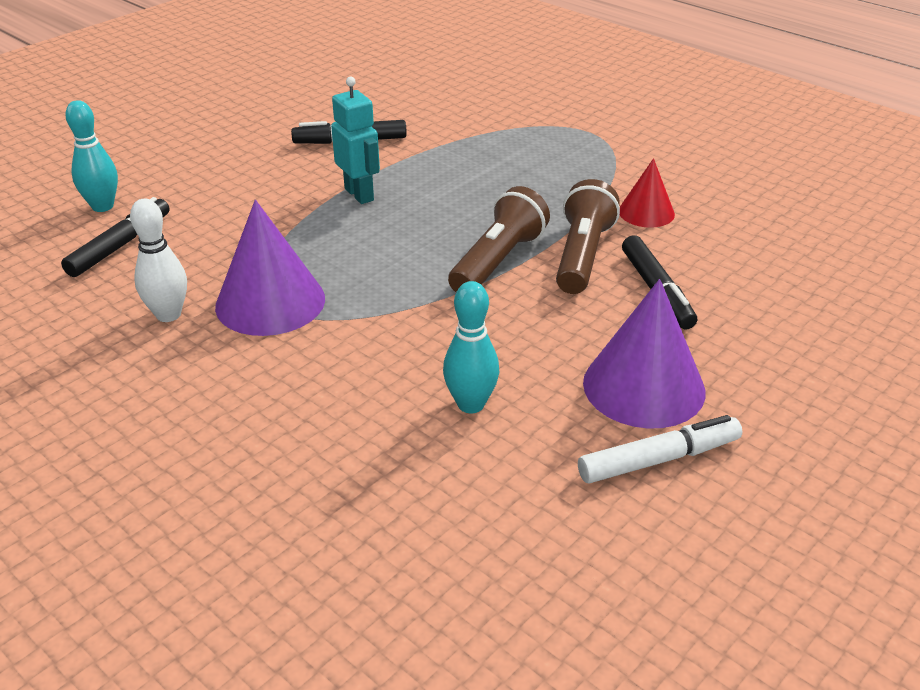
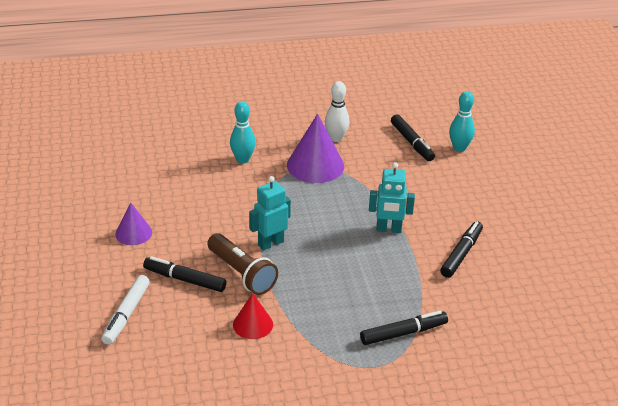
camera: 125 degrees right, 0 degrees up
turquoise bowling pin [443,281,499,413] -> turquoise bowling pin moved to [230,101,256,163]
brown flashlight [448,186,550,292] -> turquoise robot [249,176,291,251]
white marker [578,415,742,483] -> white marker moved to [101,275,150,345]
purple cone [583,279,705,429] -> purple cone [115,203,152,245], size x0.58
none -> black marker [360,311,448,345]

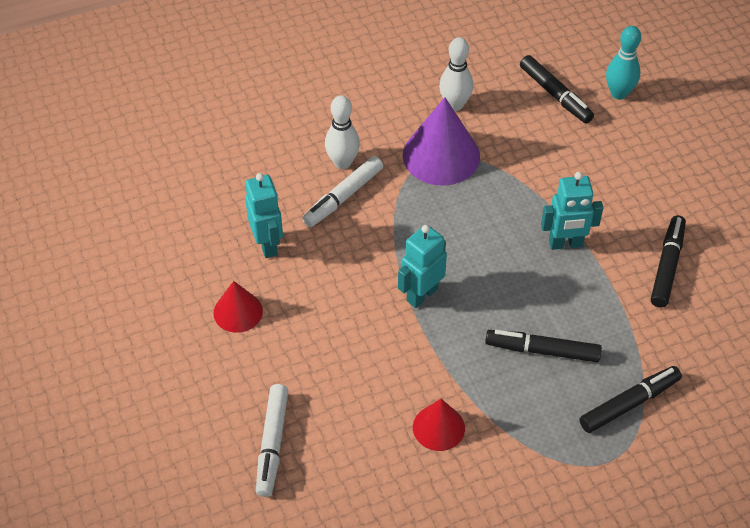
camera: 10 degrees left, 15 degrees up
purple cone [115,203,152,245] -> red cone [214,281,263,333]
black marker [143,256,226,292] -> black marker moved to [485,330,602,362]
brown flashlight [207,233,278,295] -> none
turquoise bowling pin [230,101,256,163] -> white bowling pin [325,96,360,169]
none -> turquoise robot [245,173,283,258]
none -> white marker [302,156,383,227]

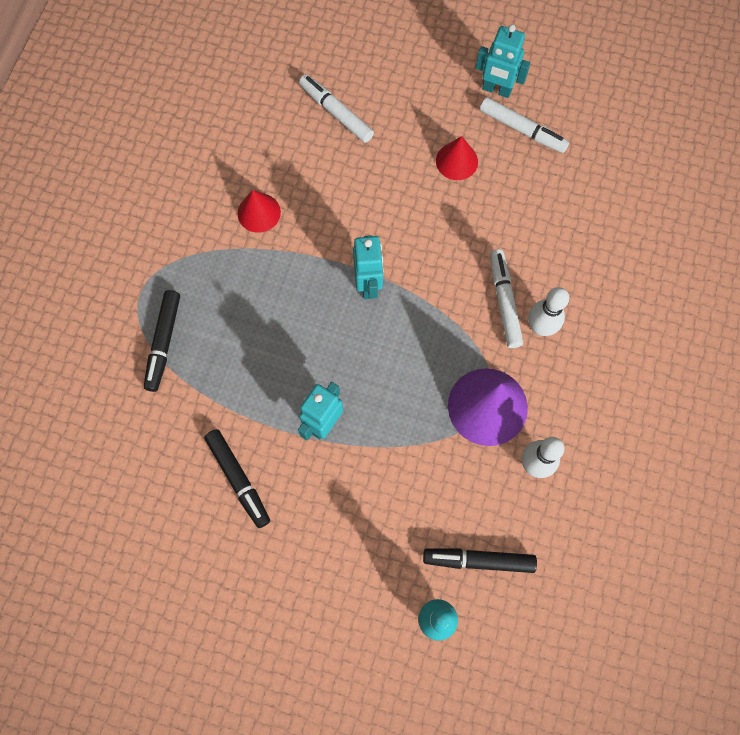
camera: 130 degrees right, 20 degrees up
turquoise robot [245,173,283,258] -> turquoise robot moved to [475,24,530,98]
black marker [485,330,602,362] -> none
none -> white marker [480,97,569,153]

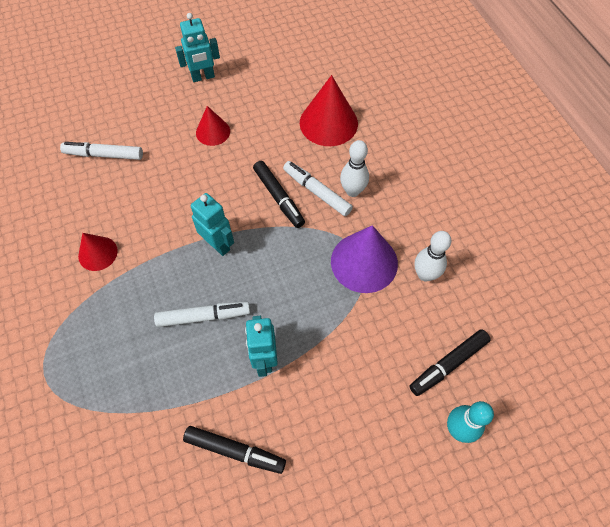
camera: 40 degrees left, 10 degrees down
black marker [144,290,180,392] -> black marker moved to [253,161,305,228]
white marker [480,97,569,153] -> white marker moved to [154,302,250,327]
none -> red cone [300,75,358,146]

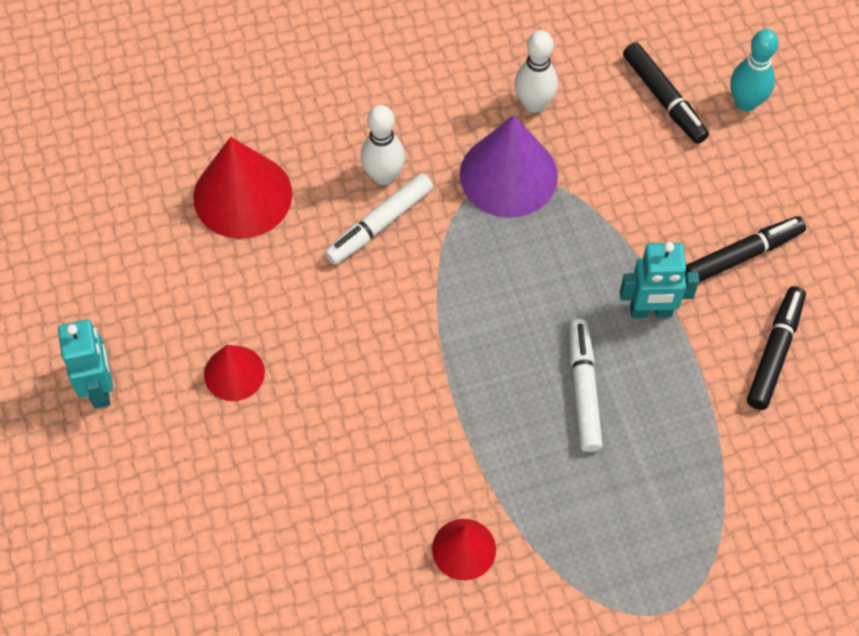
camera: 85 degrees left, 0 degrees up
white marker [60,142,143,160] -> none
turquoise robot [191,193,234,256] -> none
black marker [253,161,305,228] -> black marker moved to [685,216,806,282]

